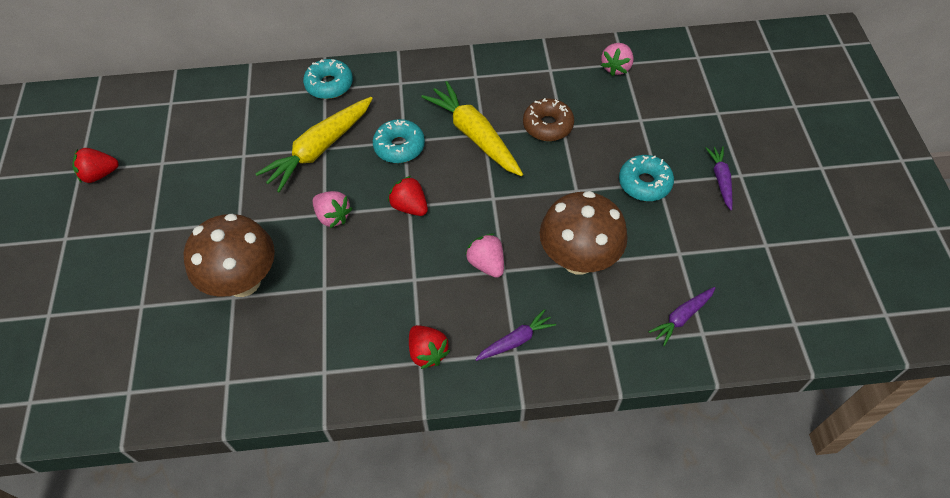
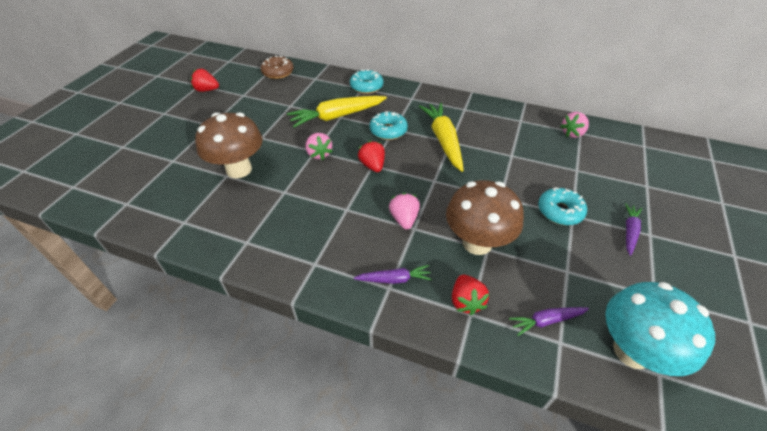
camera: 25 degrees right, 10 degrees down
red strawberry [409,325,450,369] -> red strawberry moved to [452,275,489,315]
brown donut [523,98,574,141] -> brown donut moved to [261,55,294,79]
none -> turquoise mushroom [605,282,715,376]

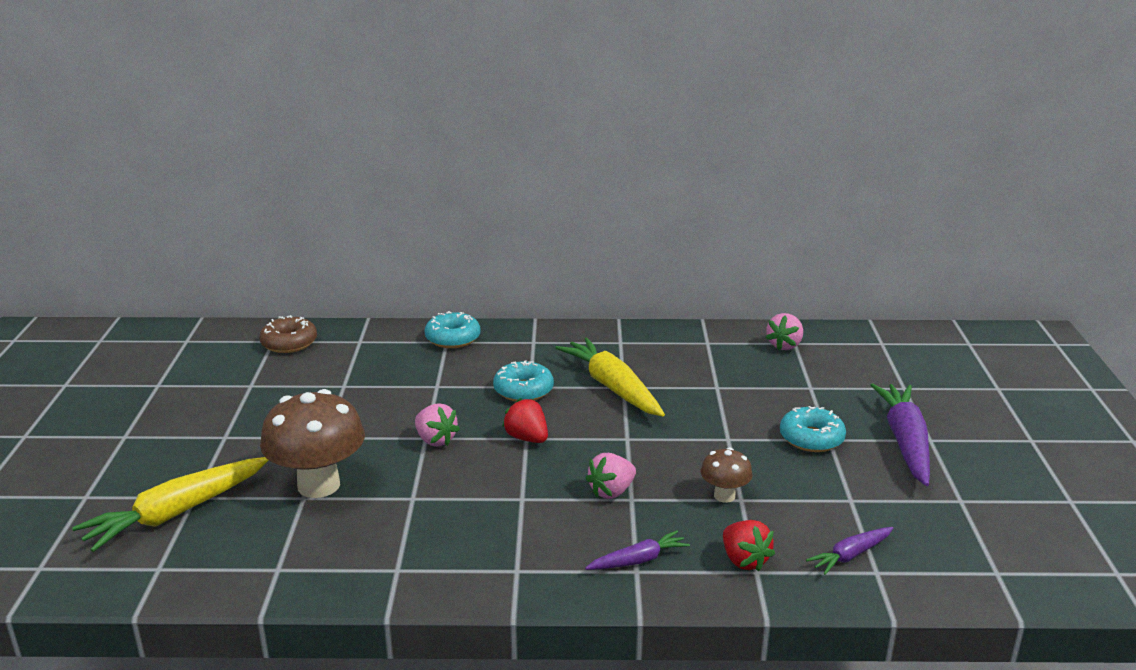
camera: 20 degrees left, 20 degrees down
red strawberry [191,69,219,92] -> none
yellow carrot [287,96,387,128] -> yellow carrot moved to [72,457,269,552]
pink strawberry [389,193,420,229] -> pink strawberry turned 105 degrees counterclockwise [585,453,636,499]
brown mushroom [446,180,524,255] -> brown mushroom [701,447,753,503], size x0.50
turquoise mushroom [605,282,715,376] -> none
purple carrot [625,203,642,256] -> purple carrot [871,383,930,486], size x1.89

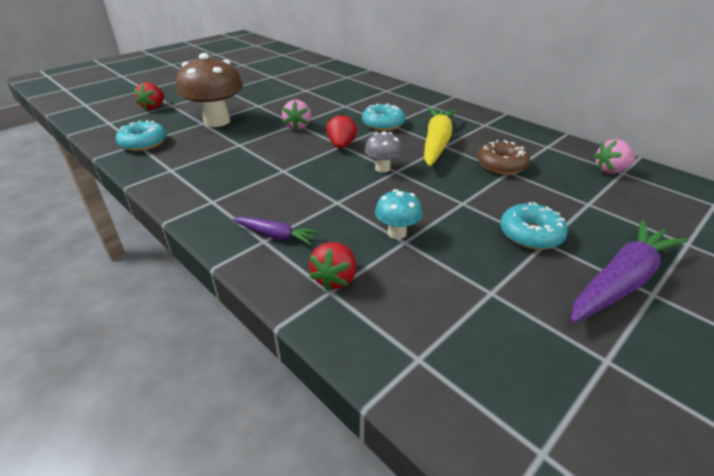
camera: 45 degrees right, 10 degrees up
yellow carrot [72,457,269,552] -> red strawberry [134,82,165,110]
brown donut [259,315,317,353] -> brown donut moved to [477,140,530,175]
turquoise donut [424,311,481,348] -> turquoise donut moved to [116,120,167,151]
pink strawberry [585,453,636,499] -> none
brown mushroom [701,447,753,503] -> turquoise mushroom [375,189,422,239]
purple carrot [806,527,893,575] -> none
none -> grey mushroom [364,131,403,173]

